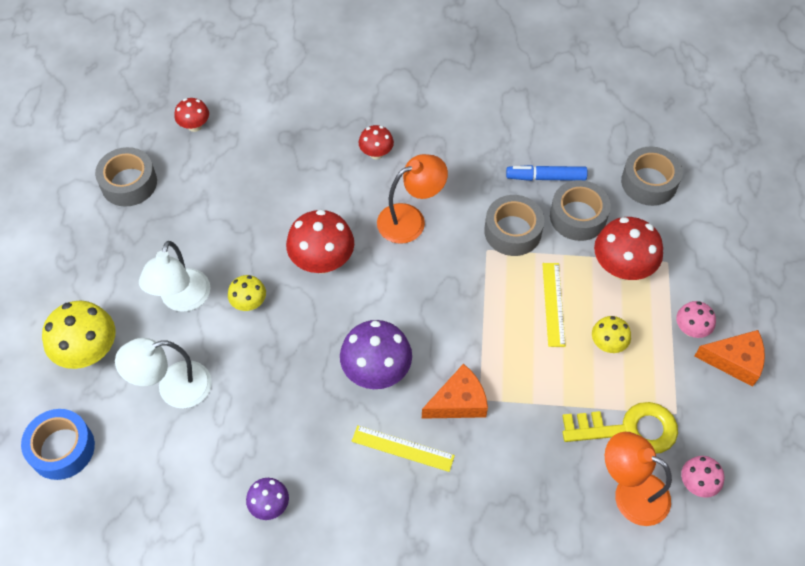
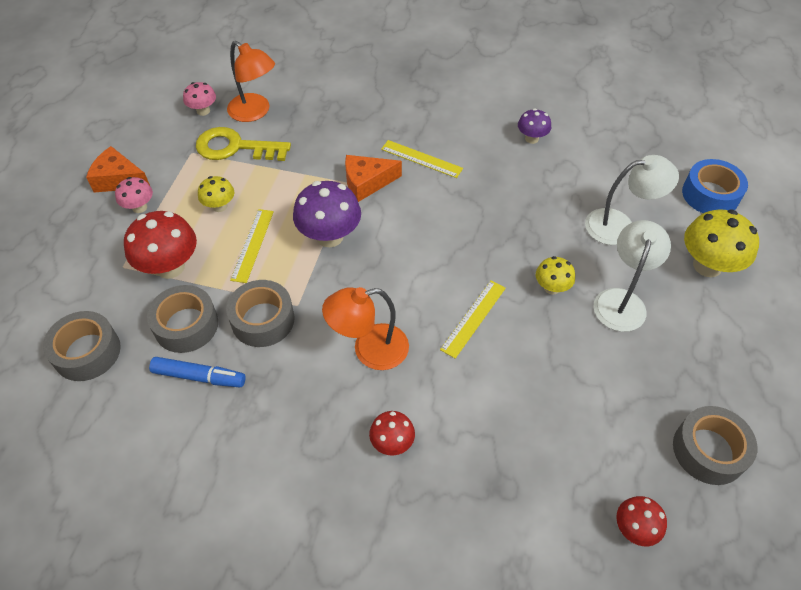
camera: 170 degrees left, 5 degrees down
red mushroom [286,210,354,274] -> yellow ruler [440,280,506,359]
purple mushroom [340,320,412,389] -> purple mushroom moved to [293,181,361,247]

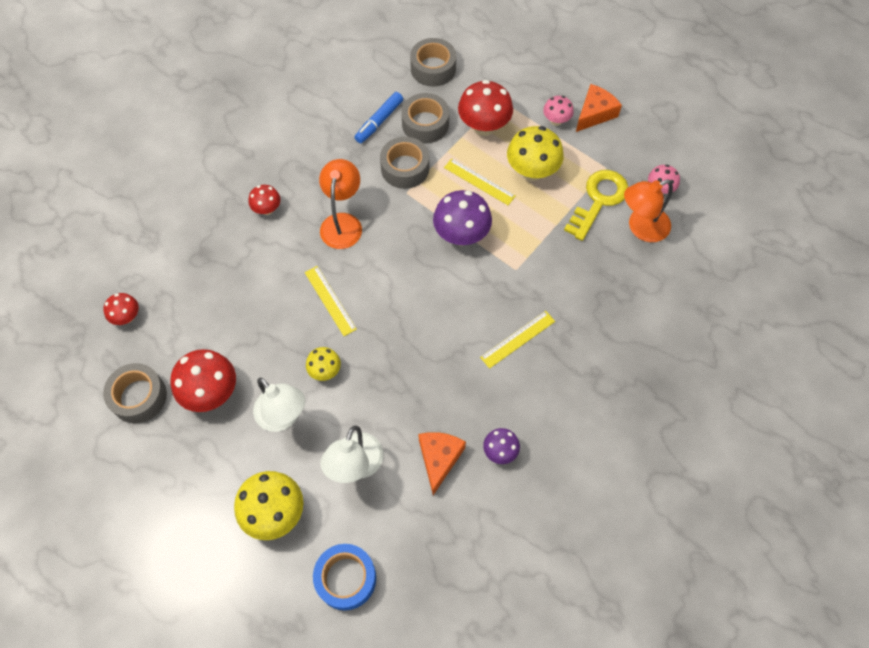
camera: 115 degrees right, 10 degrees up
yellow mushroom [198,176,234,212] -> yellow mushroom [507,126,564,181], size x1.79
orange cheese [345,155,402,202] -> orange cheese moved to [418,432,466,495]
none -> red mushroom [170,349,236,412]

